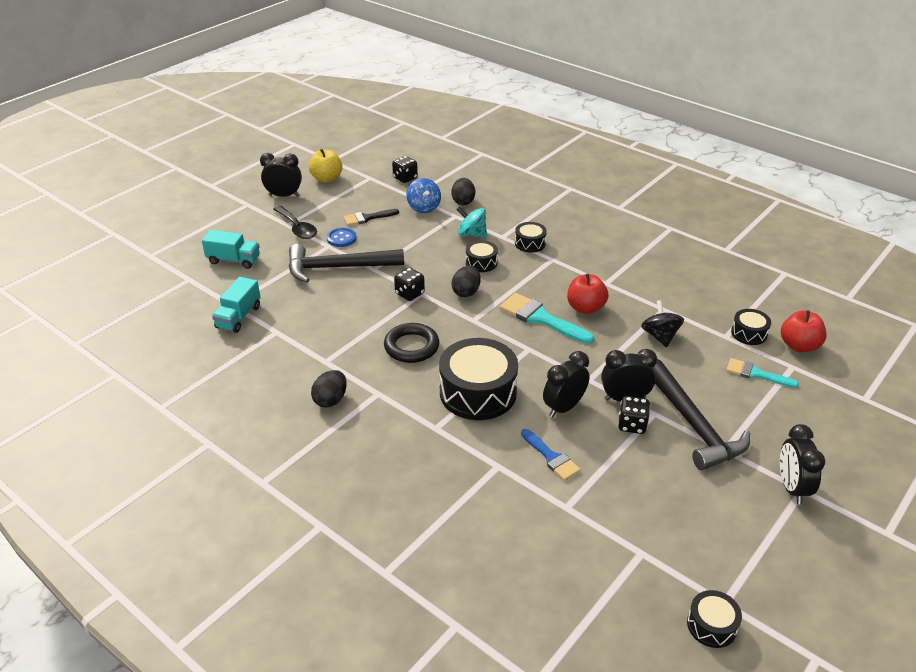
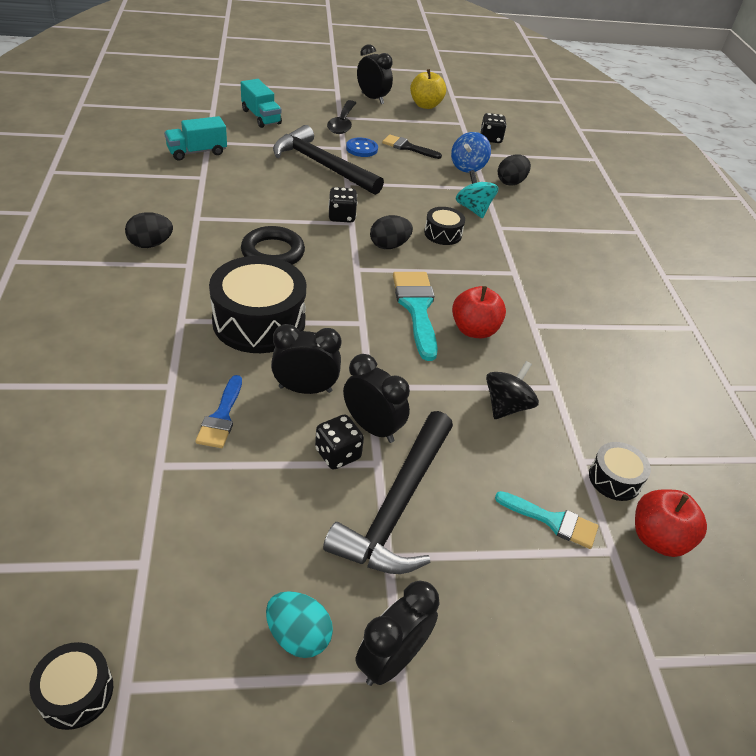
camera: 40 degrees right, 5 degrees up
black drum [515,222,547,253] -> none
turquoise brush [726,358,799,388] -> turquoise brush turned 135 degrees clockwise [495,491,598,549]
none -> turquoise egg [266,591,333,658]

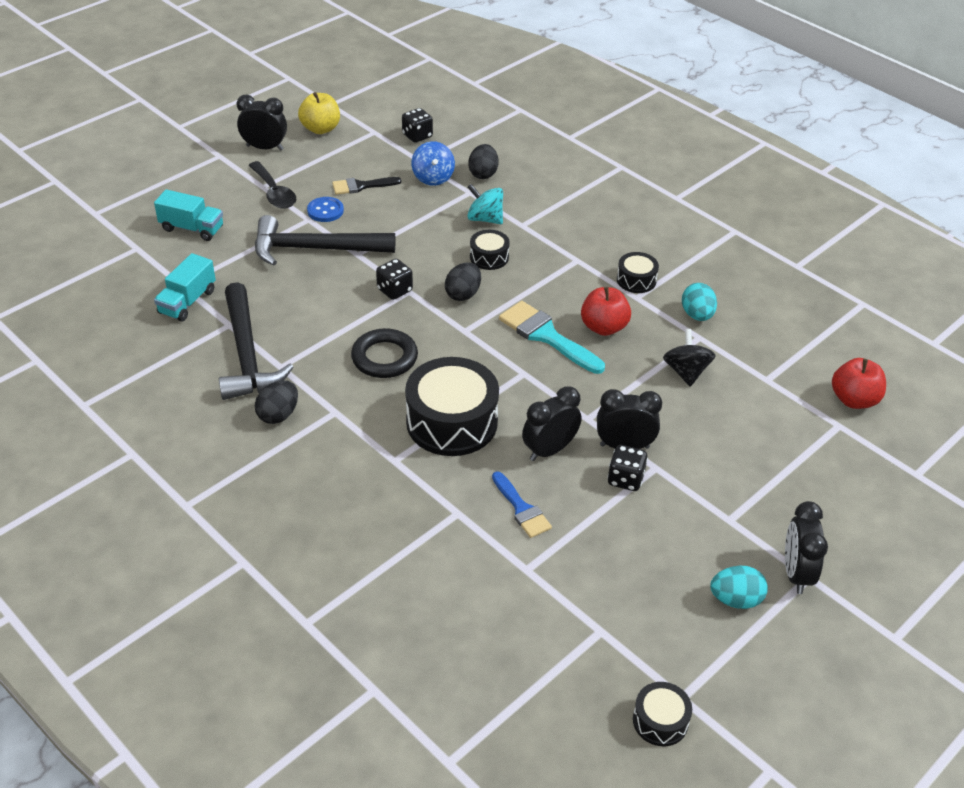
camera: 35 degrees left, 0 degrees up
black hammer [323,411,453,574] -> black hammer moved to [219,282,294,400]
turquoise brush [495,491,598,549] -> none
black drum [589,442,651,501] -> black drum moved to [617,252,659,293]
none -> turquoise egg [682,283,717,321]

